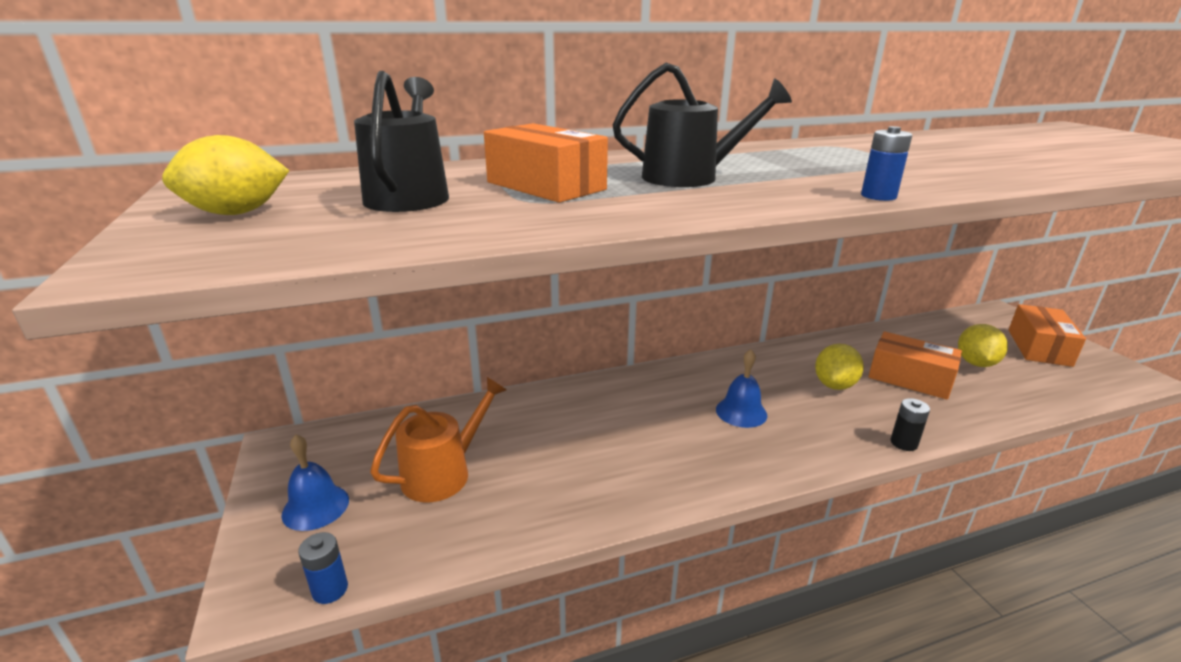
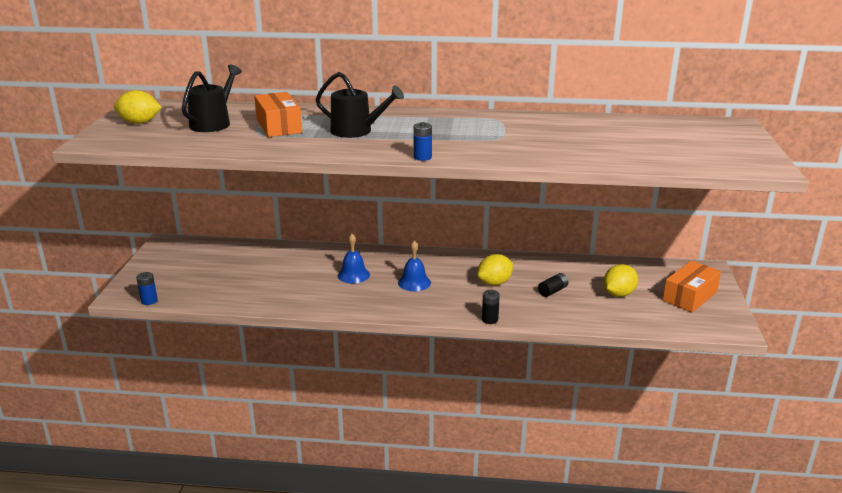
camera: 25 degrees right, 0 degrees up
blue bell [281,434,349,531] -> blue bell moved to [337,234,370,284]
orange watering can [370,377,506,502] -> none
orange box [868,332,962,400] -> black battery [538,273,568,297]

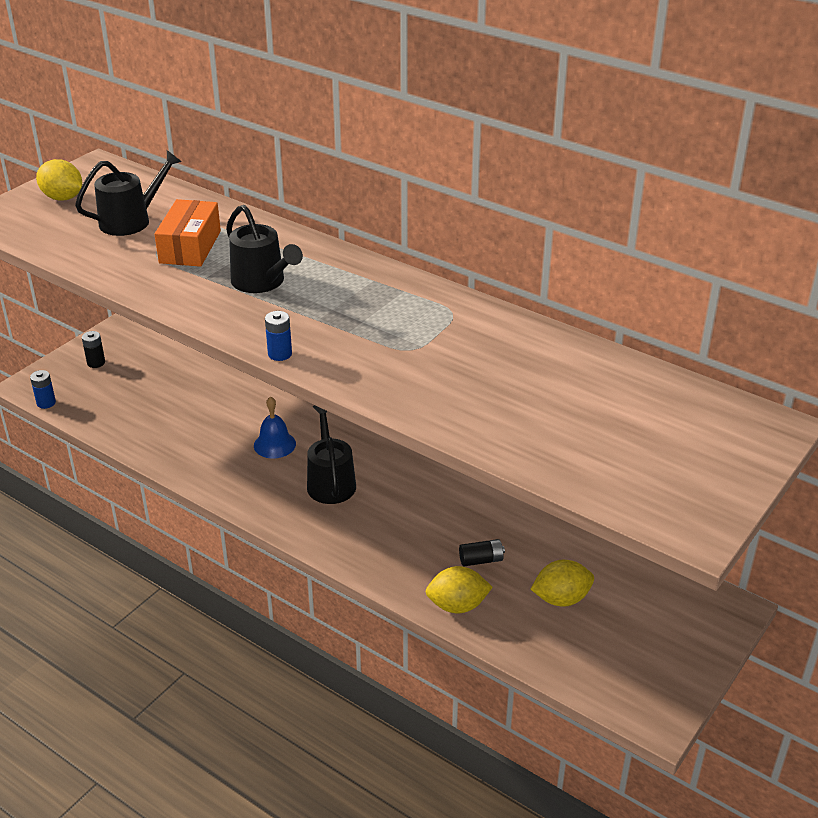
camera: 30 degrees right, 10 degrees up
blue bell [398,241,431,291] -> black watering can [307,405,356,504]
yellow lemon [477,254,513,286] -> yellow lemon moved to [426,566,493,613]
black battery [482,290,500,324] -> black battery moved to [82,331,105,368]
orange box [663,261,721,313] -> none

